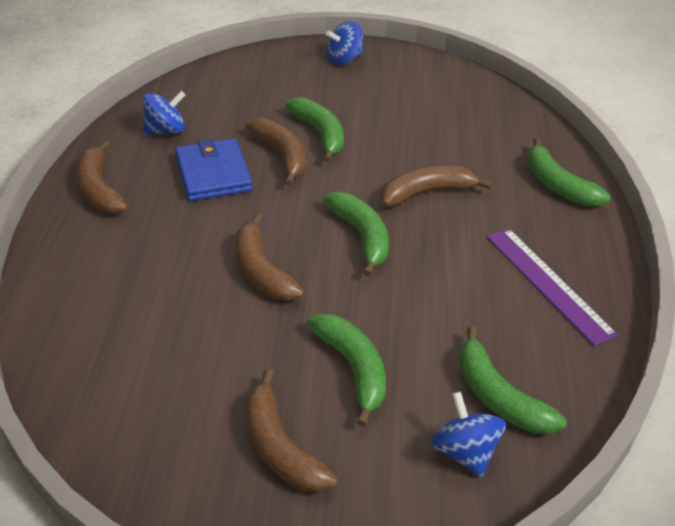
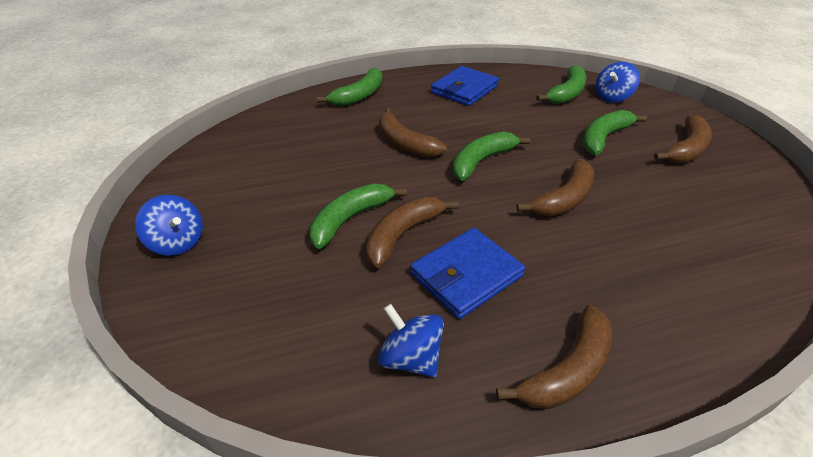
camera: 110 degrees left, 0 degrees up
purple ruler [487,228,618,346] -> blue wallet [431,66,499,106]

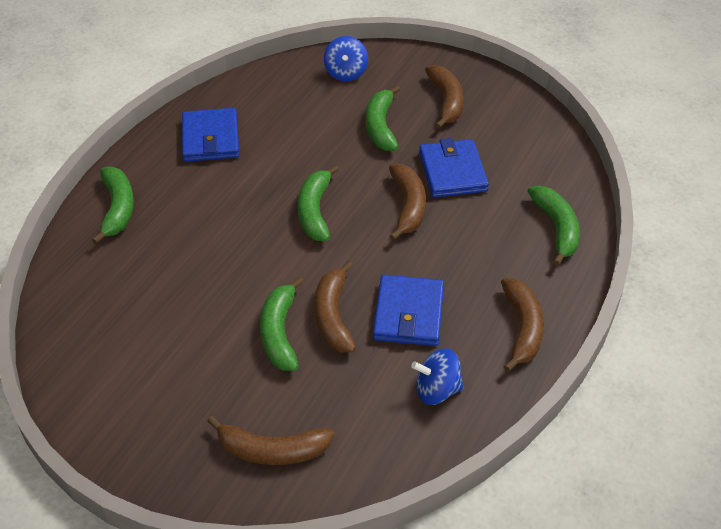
camera: 45 degrees left, 5 degrees up
blue spinning top [135,195,203,256] -> none
brown banana [379,108,447,157] -> brown banana moved to [207,416,334,465]
green banana [536,65,587,104] -> green banana moved to [528,186,580,266]
none -> blue wallet [419,138,489,197]

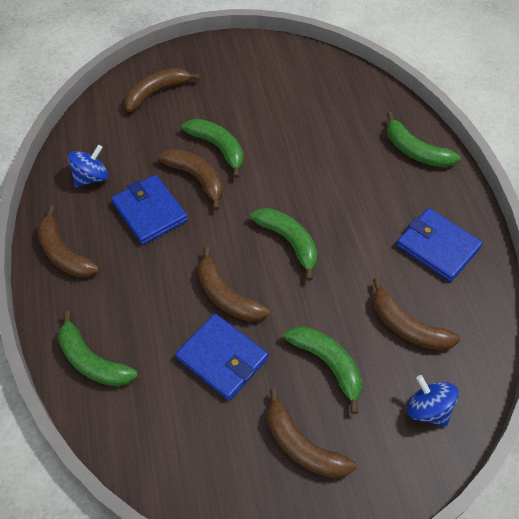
camera: 140 degrees right, 10 degrees up
none -> brown banana [373,278,461,351]

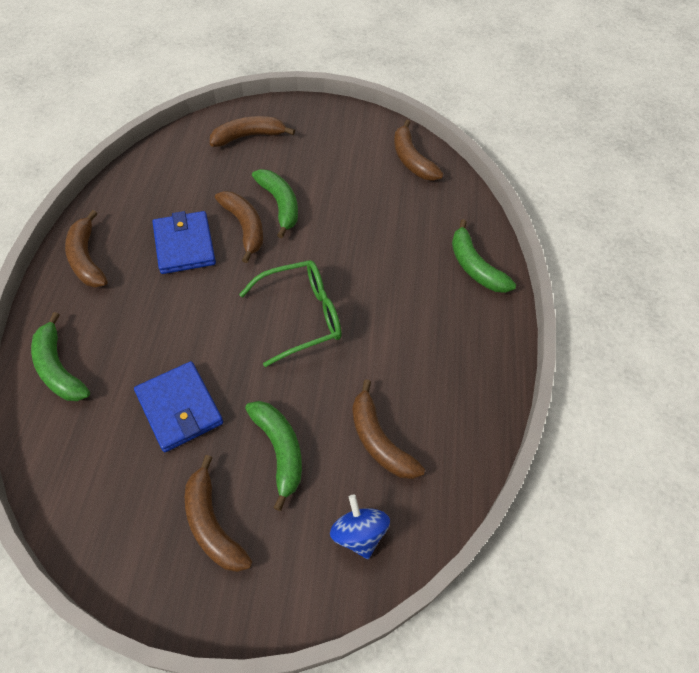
camera: 15 degrees right, 0 degrees up
blue spinning top [68,145,108,187] -> none
brown banana [198,247,270,322] -> brown banana moved to [394,120,443,181]
green banana [250,208,318,281] -> green glasses [239,260,342,367]
blue wallet [397,208,483,282] -> none

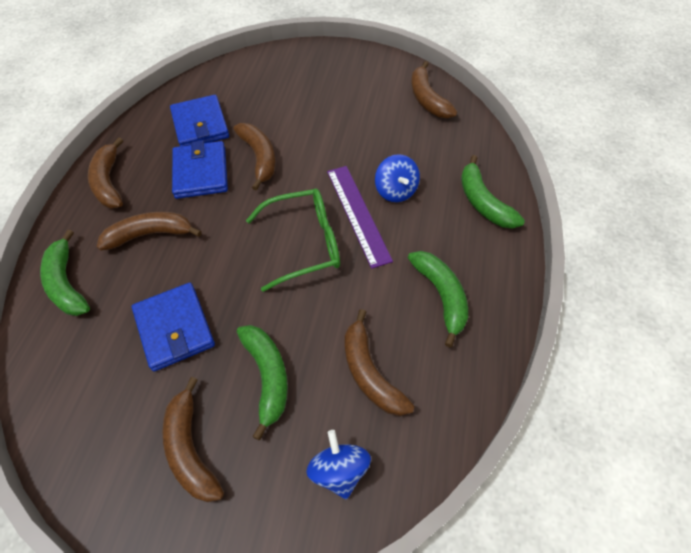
camera: 10 degrees right, 0 degrees up
brown banana [210,116,295,147] -> brown banana moved to [97,212,202,251]
green banana [252,169,298,238] -> green banana moved to [408,251,468,347]
none -> blue wallet [170,95,229,146]
none -> purple ruler [327,166,393,269]
none -> blue spinning top [375,154,420,202]

